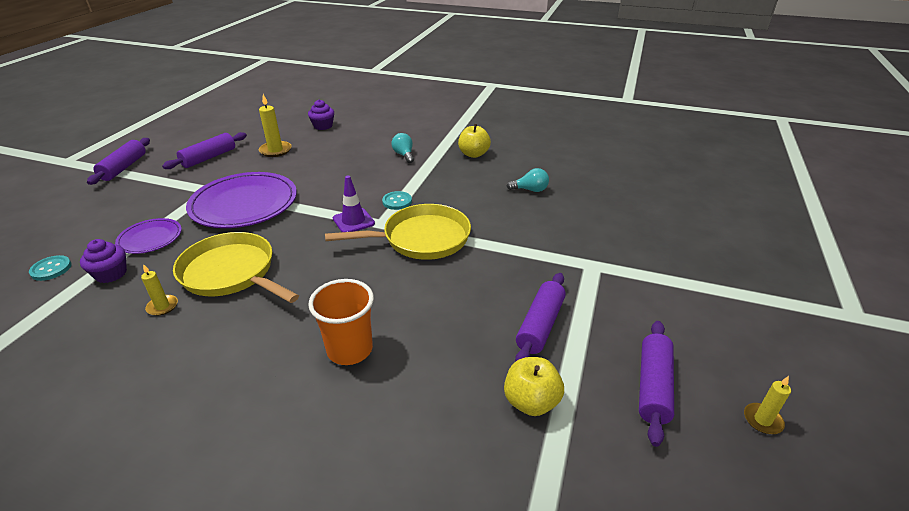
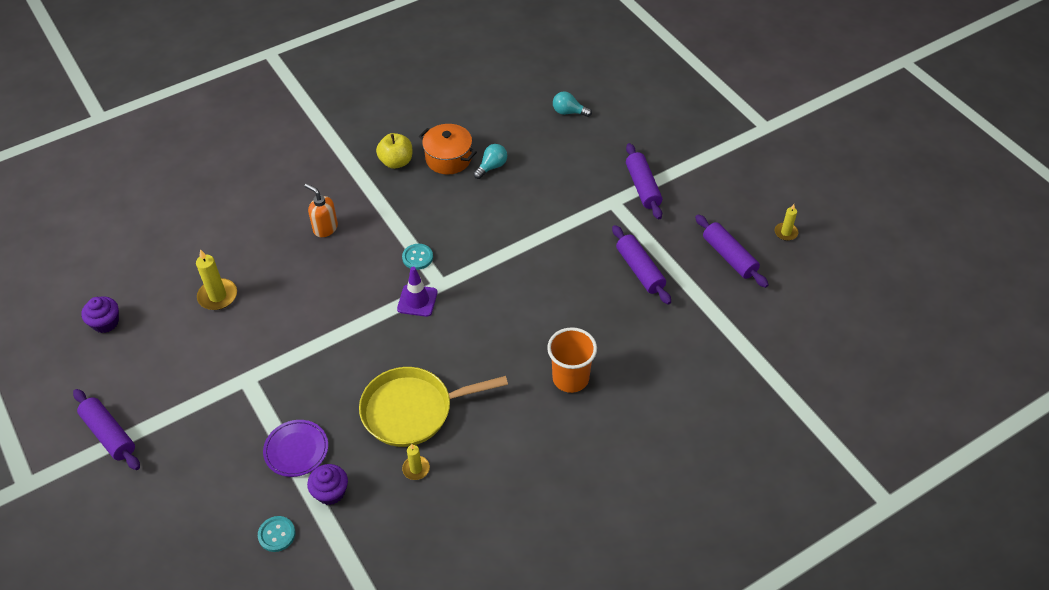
camera: 50 degrees left, 15 degrees up
purple rolling pin [162,132,247,169] -> purple rolling pin moved to [626,143,662,219]
purple plate [186,172,297,228] -> none
purple cupcake [308,100,334,130] -> purple cupcake moved to [81,297,119,333]
yellow pan [325,204,471,260] -> none
turquoise light bulb [392,133,414,163] -> turquoise light bulb moved to [553,92,592,117]
yellow apple [504,357,564,416] -> none
none -> orange soap dispenser [305,183,338,237]
none -> orange pot [419,124,477,175]

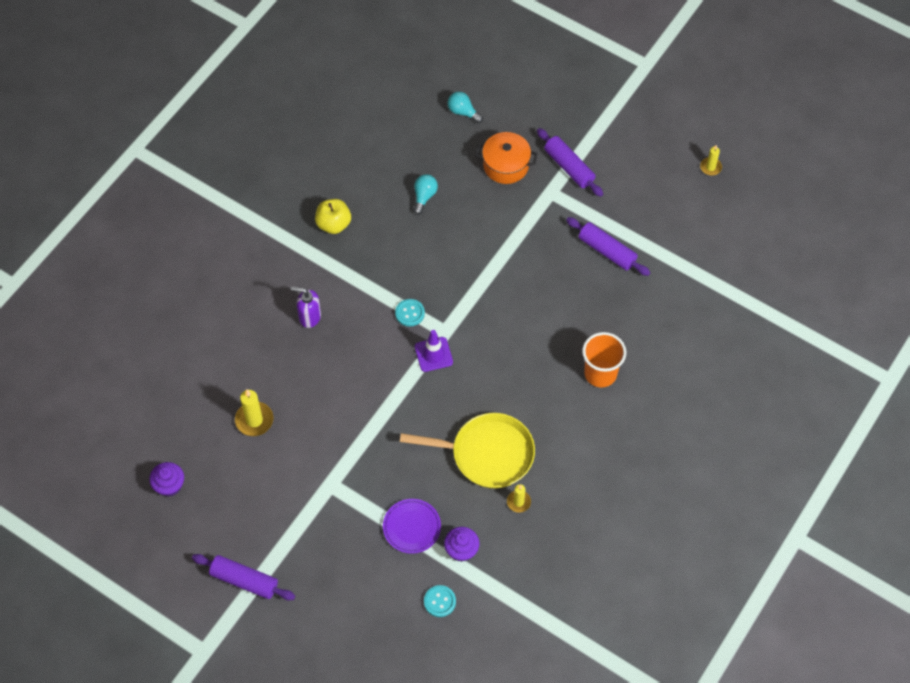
camera: 25 degrees left, 10 degrees up
orange soap dispenser [305,183,338,237] -> purple soap dispenser [291,287,321,328]
yellow pan [359,367,508,447] -> yellow pan turned 135 degrees counterclockwise [400,413,535,488]
orange pot [419,124,477,175] -> orange pot moved to [476,132,538,184]
turquoise light bulb [553,92,592,117] -> turquoise light bulb turned 45 degrees clockwise [448,92,483,123]
purple rolling pin [695,215,769,288] -> none

